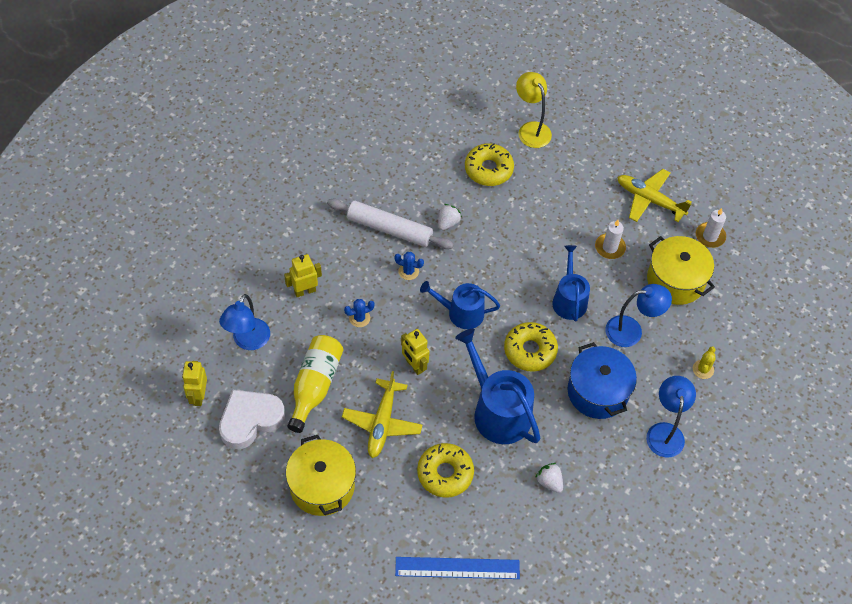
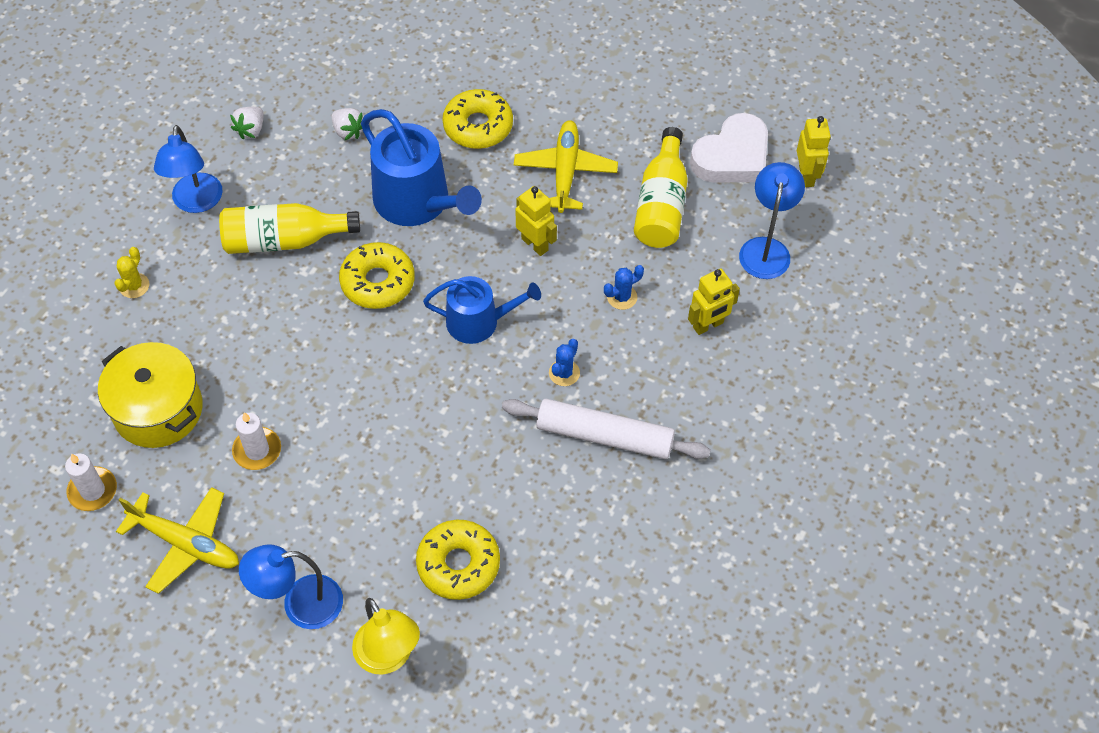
camera: 175 degrees right, 0 degrees up
yellow pot [286,435,356,516] -> none
blue cactus [394,252,424,280] -> blue cactus turned 75 degrees counterclockwise [549,339,580,386]
blue ruler [395,557,520,579] -> none
white strawberry [438,204,462,230] -> white strawberry moved to [230,107,263,139]
blue watering can [552,245,590,321] -> none
blue pot [568,342,637,419] -> yellow bottle [219,203,360,254]
blue lamp [605,284,672,347] -> blue lamp moved to [239,544,343,629]

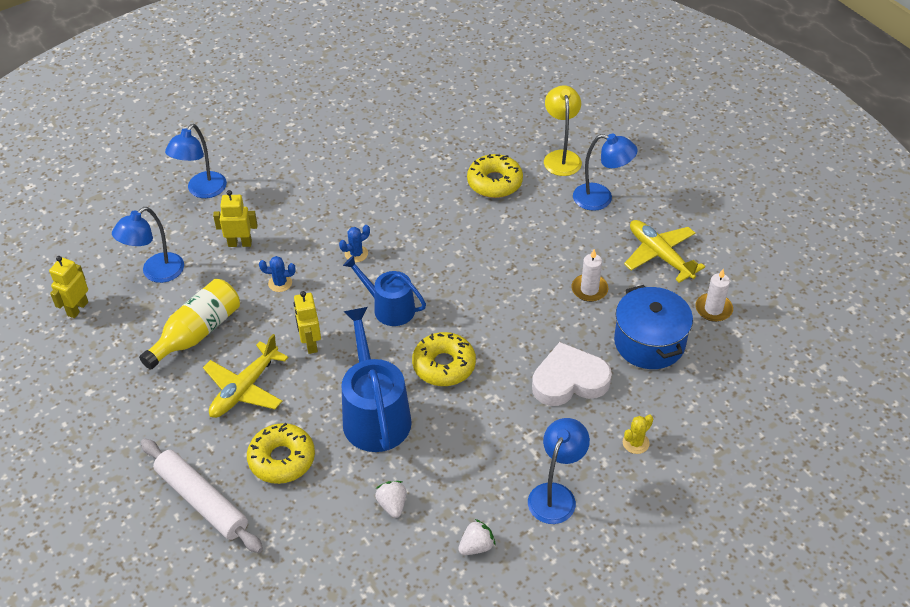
camera: 150 degrees left, 10 degrees down
yellow pot [98,342,203,448] -> blue pot [614,285,693,369]
yellow bottle [219,203,360,254] -> none
white rolling pin [502,399,711,459] -> white rolling pin moved to [141,439,263,553]
white heart [690,113,768,183] -> white heart moved to [532,342,612,406]
none -> blue lamp [165,124,227,198]

